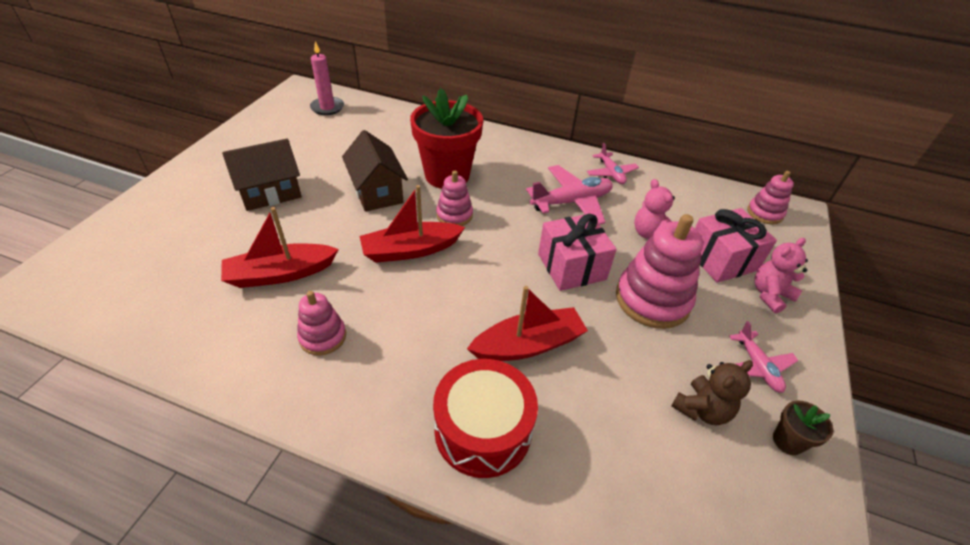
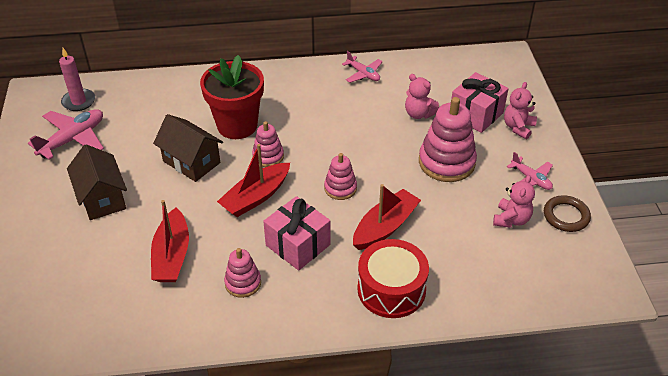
camera: 25 degrees left, 0 degrees up
red boat [221,207,339,288] -> red boat turned 45 degrees counterclockwise [151,200,189,282]
brown house [222,139,302,211] -> brown house turned 60 degrees counterclockwise [67,144,127,220]
pink plane [526,165,613,225] -> pink plane moved to [28,109,104,160]
pink gift [538,214,617,291] -> pink gift moved to [263,196,331,270]
brown teddy bear [672,360,753,425] -> pink teddy bear [493,175,535,228]
pink stacking toy [747,171,794,224] -> pink stacking toy moved to [324,153,357,200]
brown flower pot [773,400,833,455] -> brown ring [544,195,591,232]

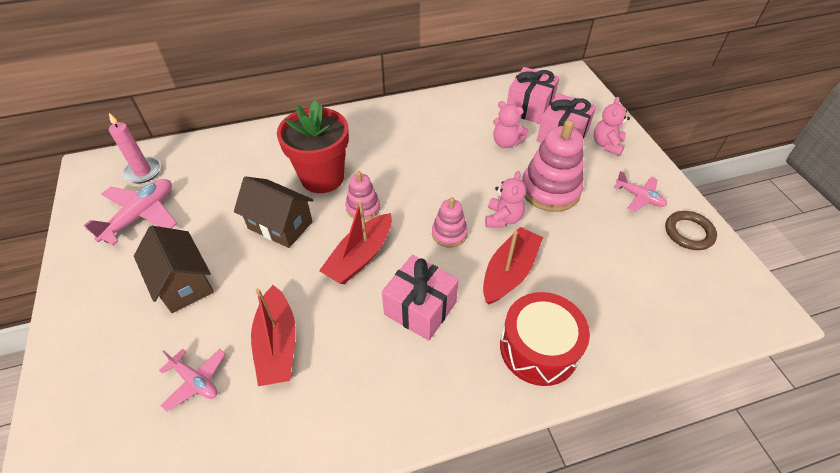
camera: 10 degrees left, 5 degrees up
pink stacking toy [224,248,261,298] -> none
pink plane [342,51,383,83] -> pink plane moved to [159,349,226,411]
pink teddy bear [493,175,535,228] -> pink teddy bear moved to [485,171,526,227]
none -> pink gift [507,67,560,124]

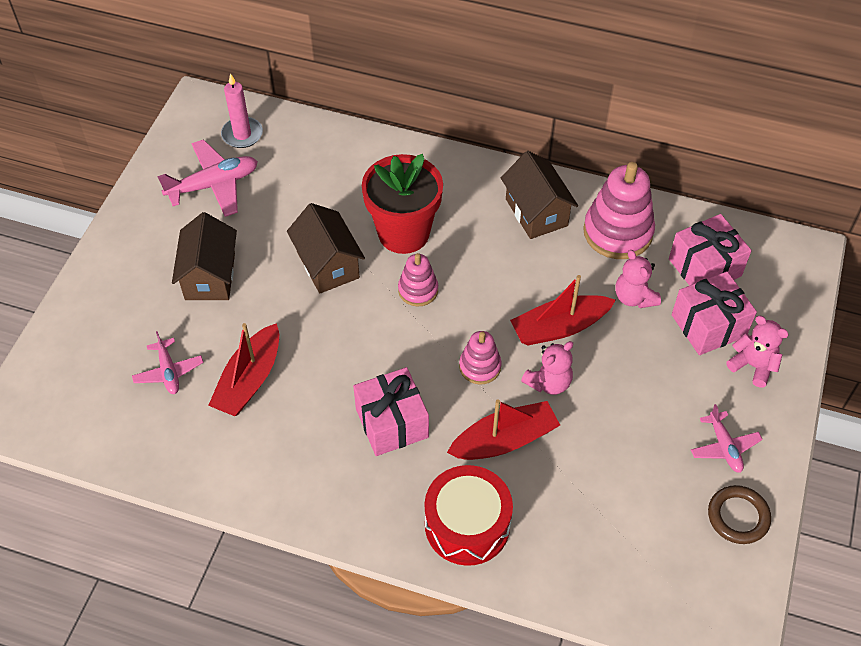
camera: 35 degrees right, 5 degrees up
red boat [319,200,392,284] -> red boat moved to [510,275,615,346]
pink stacking toy [522,120,584,212] -> pink stacking toy moved to [583,162,655,259]
pink teddy bear [594,97,630,156] -> pink teddy bear turned 75 degrees clockwise [726,316,789,388]
none -> brown house [501,151,578,239]

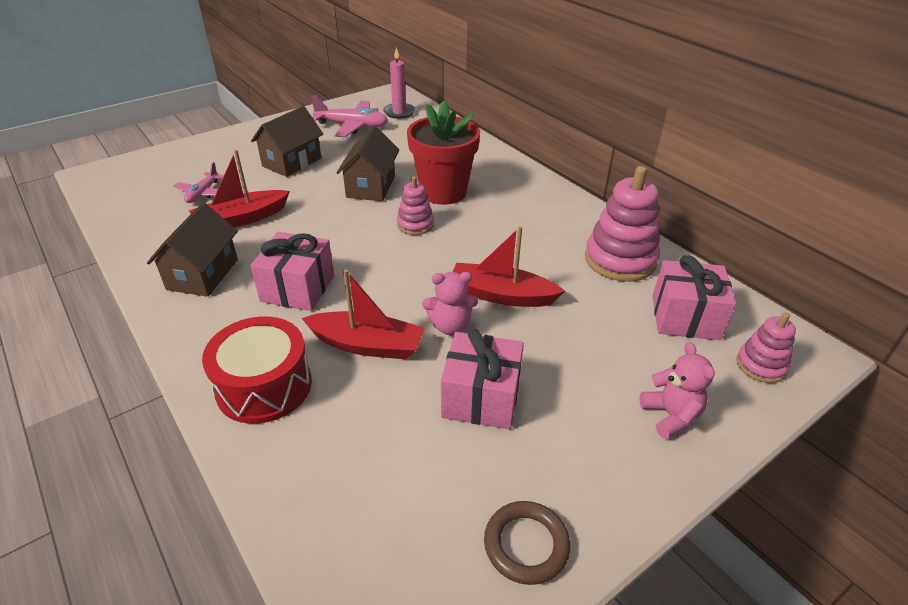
camera: 35 degrees right, 15 degrees down
pink stacking toy [459,331,501,385] -> pink stacking toy moved to [736,313,796,383]
brown house [501,151,578,239] -> brown house moved to [147,203,238,297]
pink teddy bear [615,250,661,308] -> none
pink gift [672,271,757,355] -> pink gift moved to [441,329,524,429]
pink plane [691,404,763,473] -> none

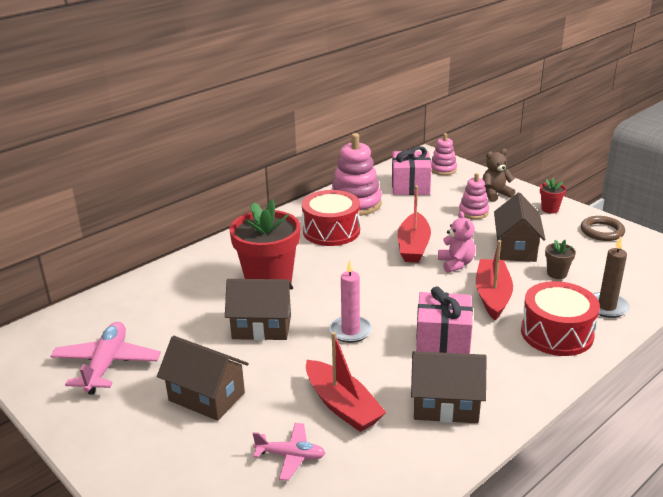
camera: 95 degrees left, 10 degrees down
pink candle [383,48,415,119] -> pink candle moved to [329,260,372,343]
pink stacking toy [397,176,434,235] -> pink stacking toy moved to [459,173,489,219]
pink gift [441,329,524,429] -> brown house [494,193,545,262]
pink teddy bear [639,342,715,439] -> brown teddy bear [483,149,515,202]
none -> red drum [302,190,360,246]
none -> red flower pot [540,178,566,214]
none -> brown flower pot [545,240,576,279]
none -> brown candle [593,236,629,318]

